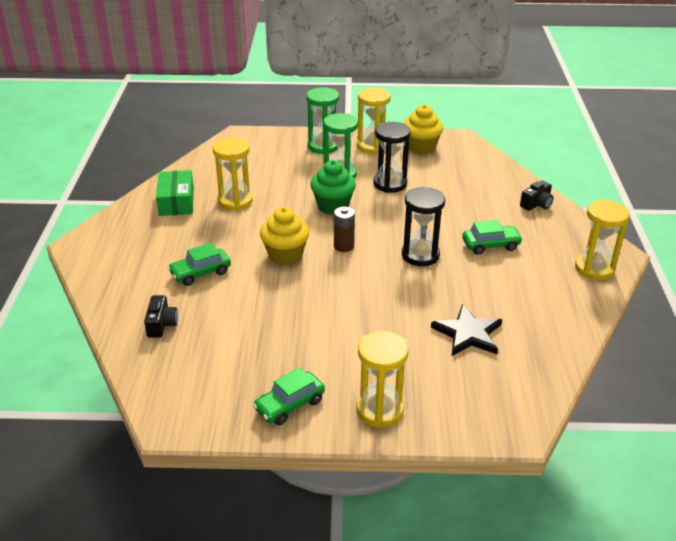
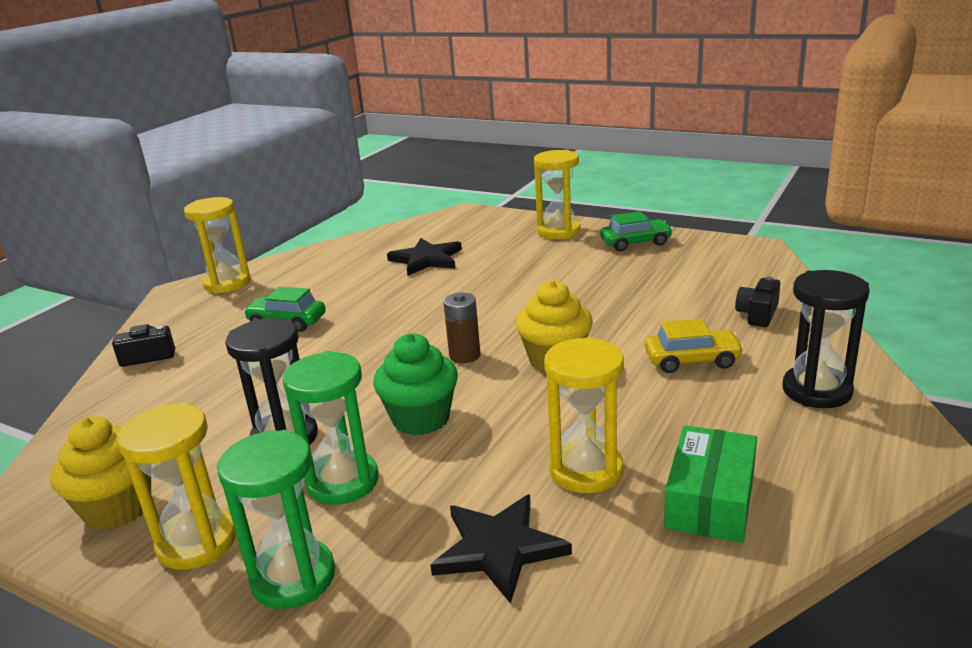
camera: 150 degrees left, 10 degrees down
green car [168,243,231,286] -> yellow car [645,319,744,373]
black hourglass [402,187,445,266] -> black hourglass moved to [783,270,870,408]
none -> black star [430,494,572,604]

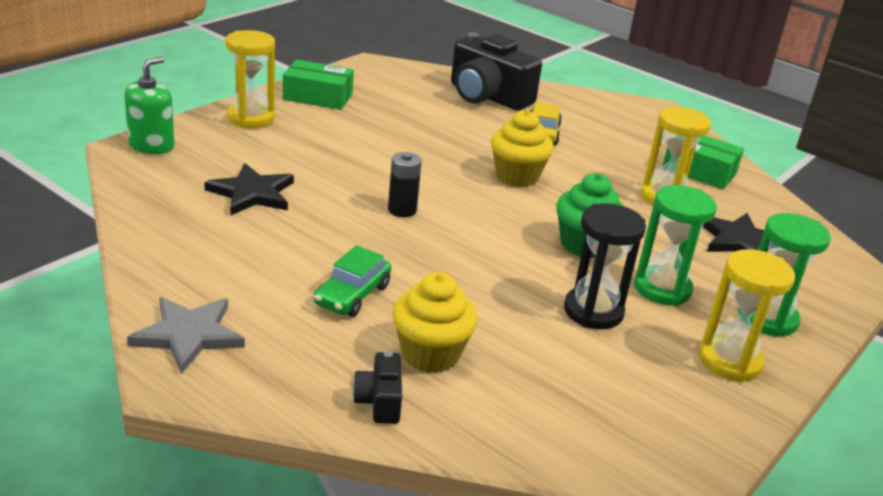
camera: 85 degrees left, 5 degrees up
yellow cupcake [50,416,151,531] -> yellow cupcake moved to [392,272,478,373]
yellow hourglass [184,197,251,294] -> grey star [127,297,245,373]
brown battery [443,293,481,363] -> none
green car [600,211,673,251] -> green box [283,60,354,110]
black camera [735,276,780,327] -> black camera [451,32,542,110], size x2.16
black hourglass [783,270,870,408] -> none
none -> green soap dispenser [124,57,175,154]
none -> black battery [388,152,422,217]

